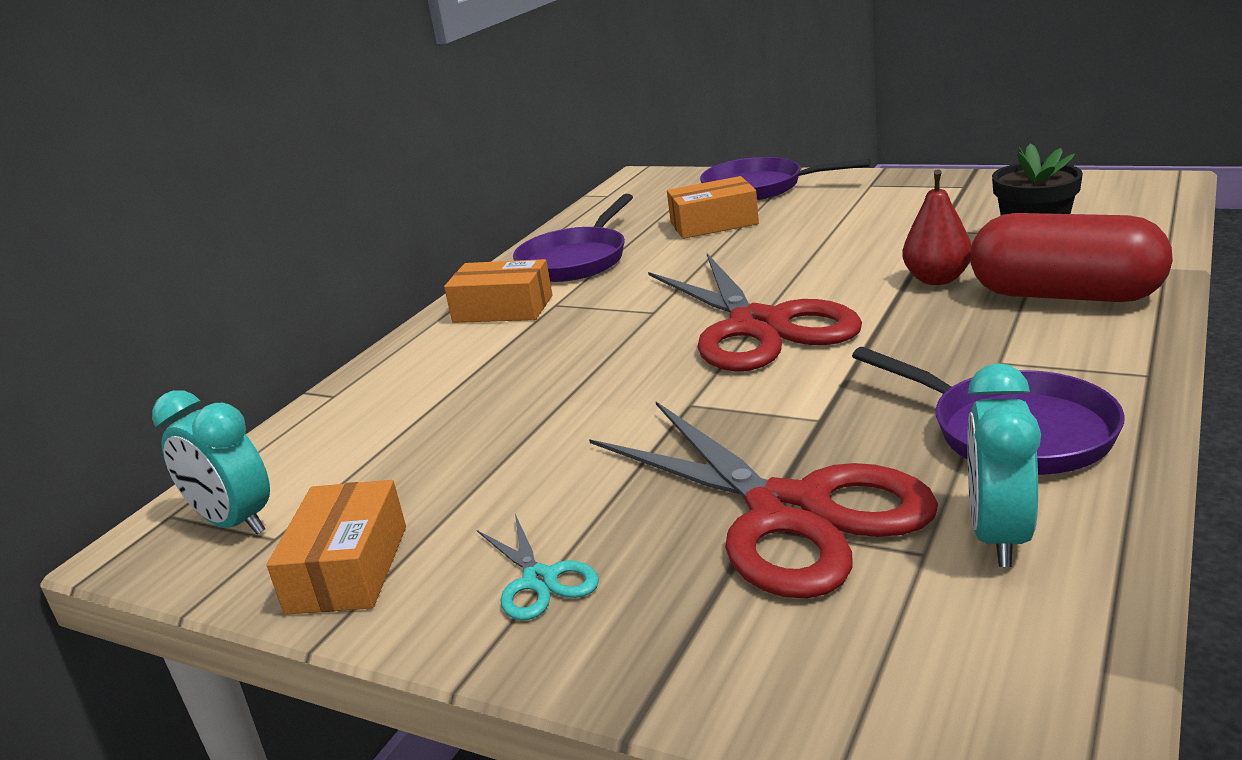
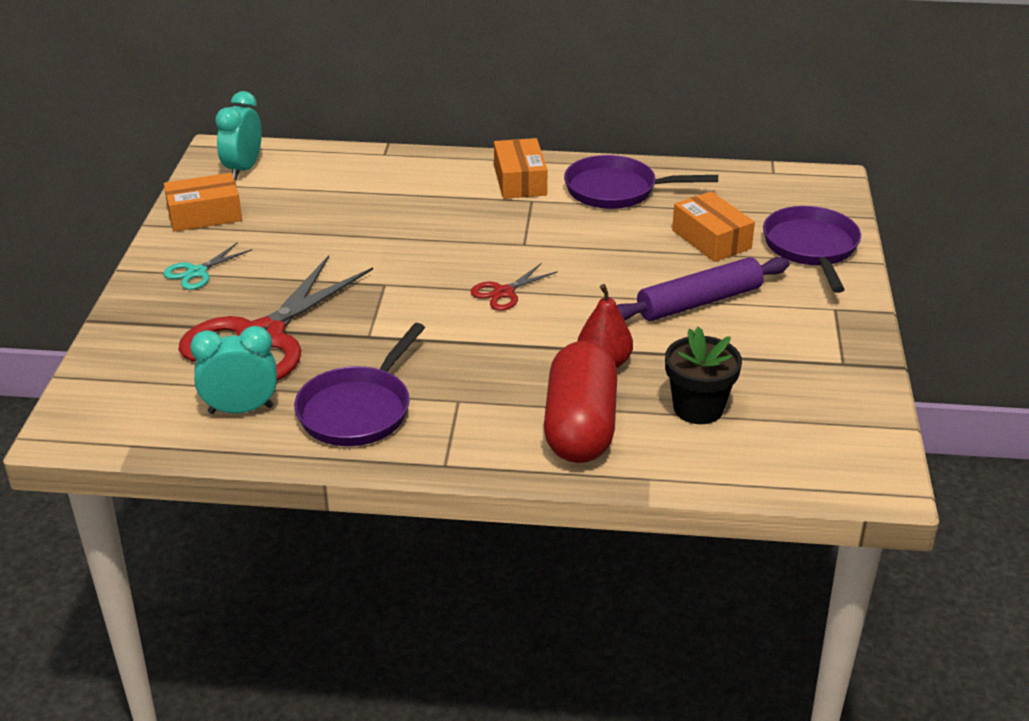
camera: 65 degrees right, 10 degrees up
red scissors [648,254,862,372] -> red scissors [470,264,558,311], size x0.43
none -> purple rolling pin [617,257,790,321]

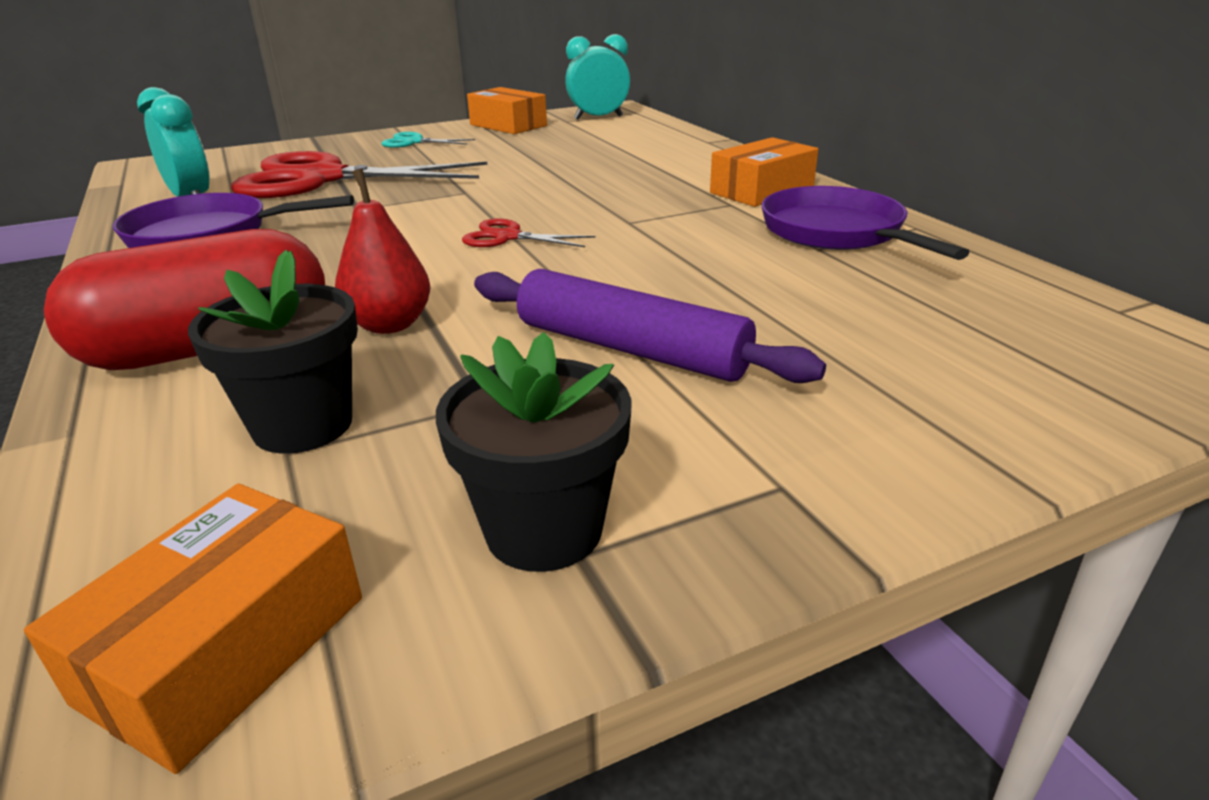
camera: 60 degrees right, 5 degrees down
orange box [672,191,755,262] -> orange box moved to [24,484,362,774]
purple pan [763,206,861,293] -> none
none -> black flower pot [436,332,632,572]

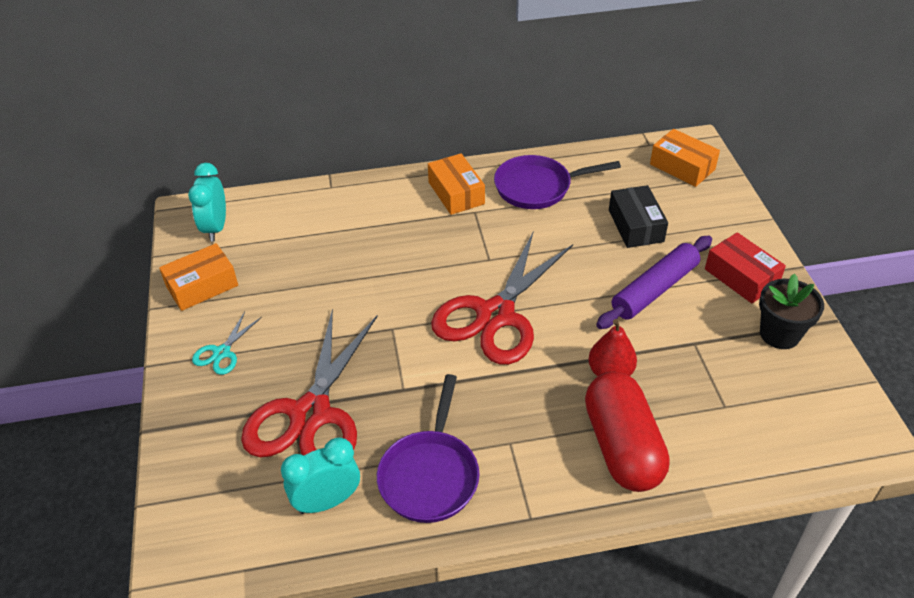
camera: 75 degrees left, 15 degrees up
orange box [24,484,362,774] -> orange box moved to [650,129,720,187]
black flower pot [188,250,358,453] -> none
red scissors [462,218,595,247] -> red scissors [431,232,573,365], size x2.32
none -> black box [609,185,668,248]
none -> red box [705,232,786,303]

